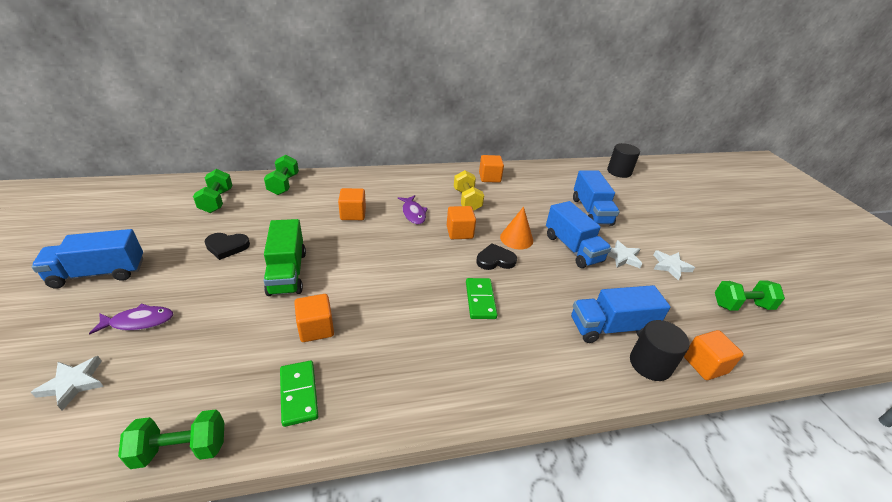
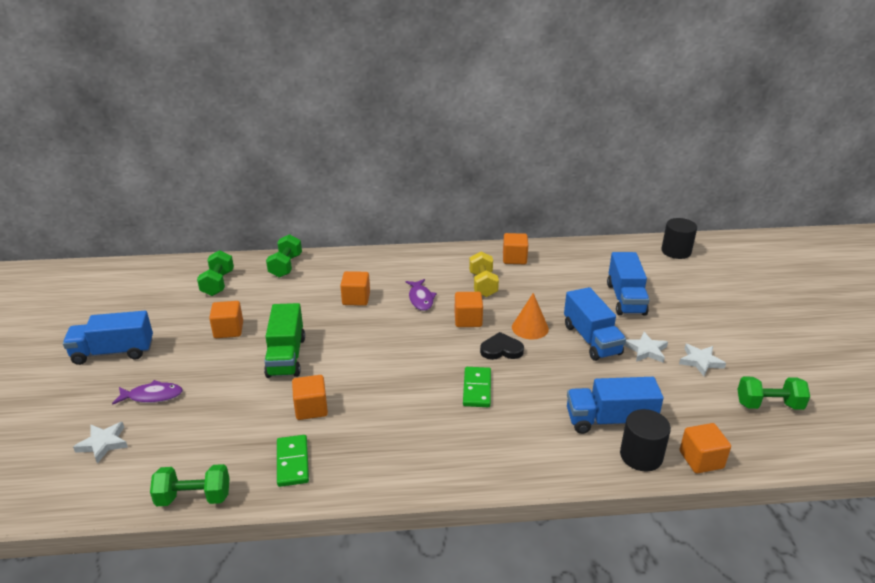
camera: 10 degrees right, 5 degrees down
black heart [204,233,250,260] -> orange cube [209,301,243,338]

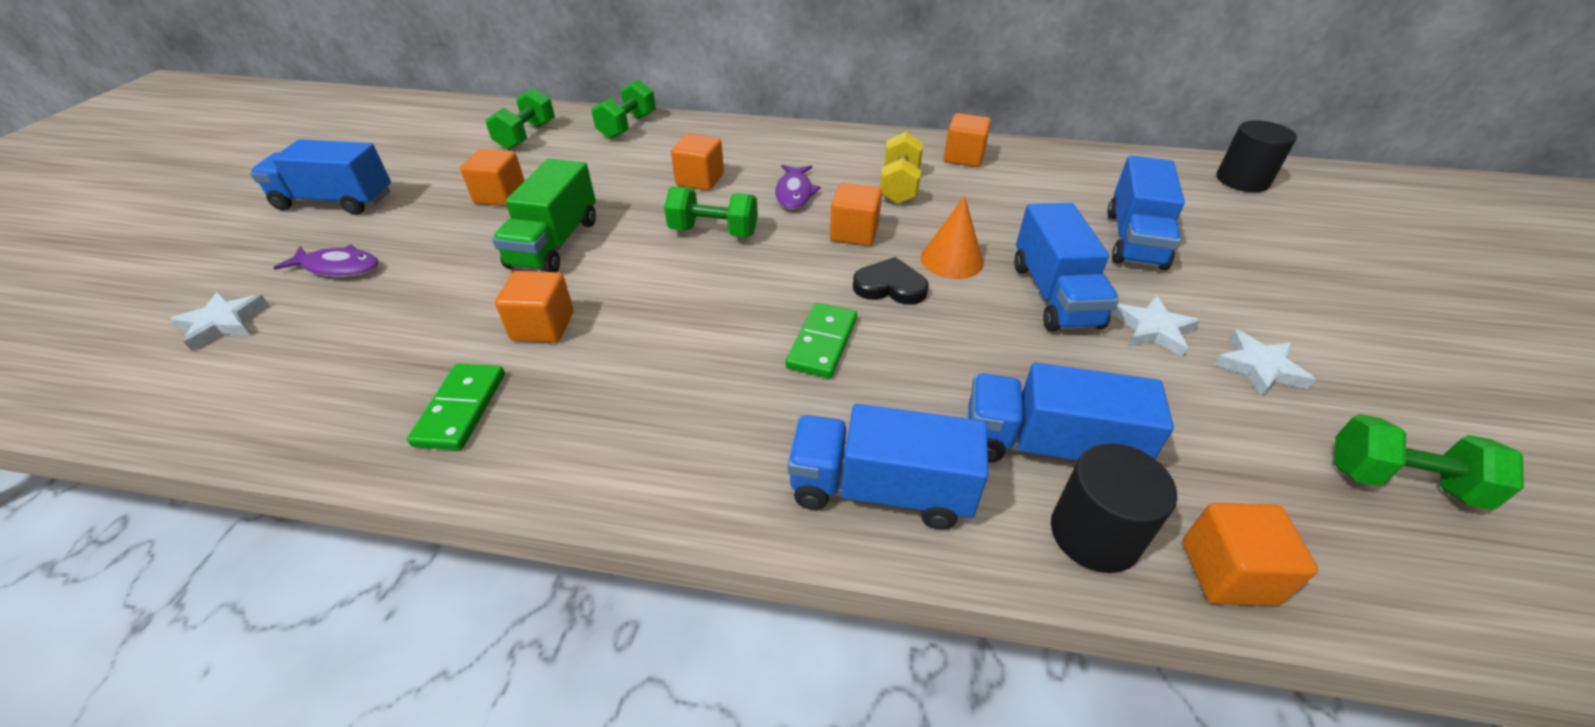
camera: 15 degrees right, 10 degrees up
green dumbbell [150,464,230,506] -> green dumbbell moved to [664,187,758,237]
none -> blue truck [787,404,988,530]

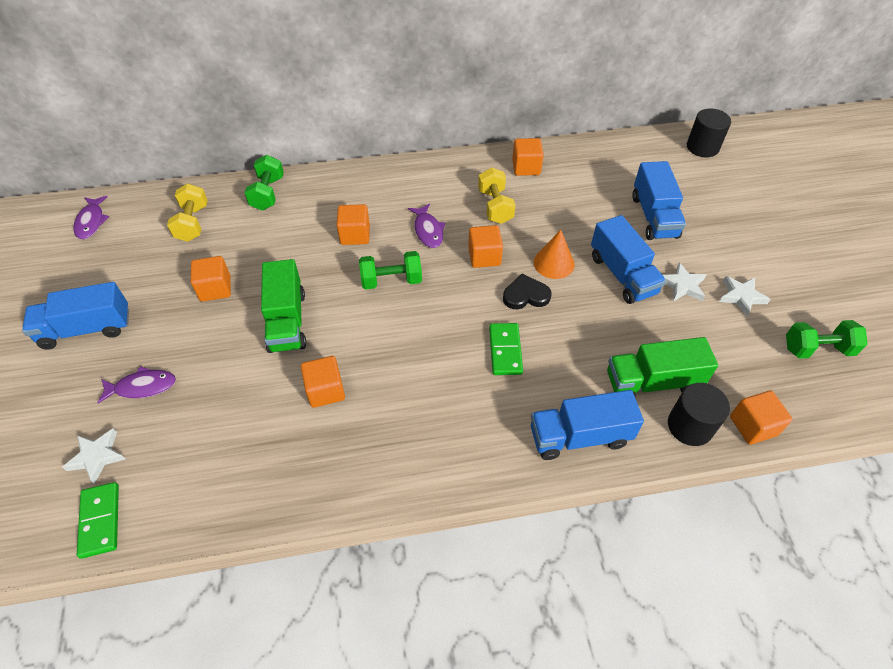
camera: 20 degrees left, 10 degrees up
green domino [407,363,505,450] -> green domino moved to [77,482,119,559]
green dumbbell [485,87,555,150] -> yellow dumbbell [167,183,208,242]
blue truck [968,363,1174,462] -> green truck [607,337,718,397]
none -> purple fish [74,196,109,239]

